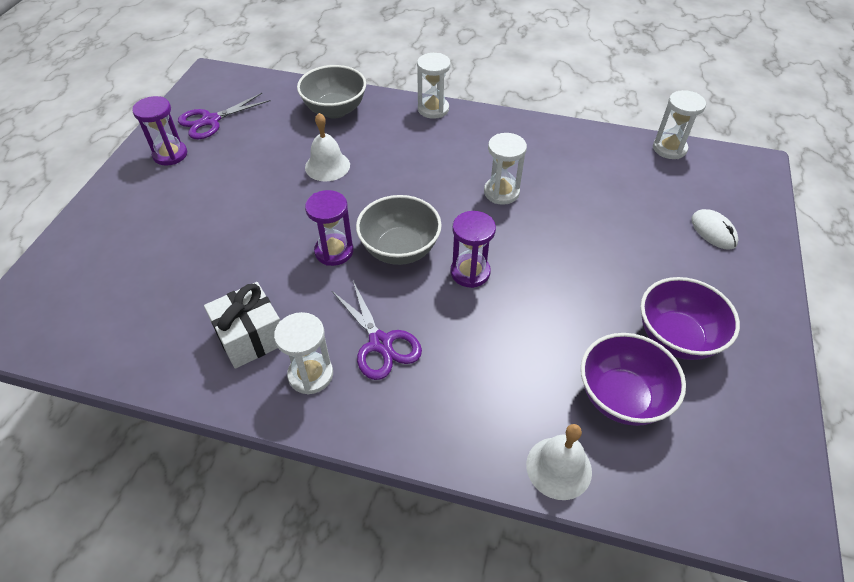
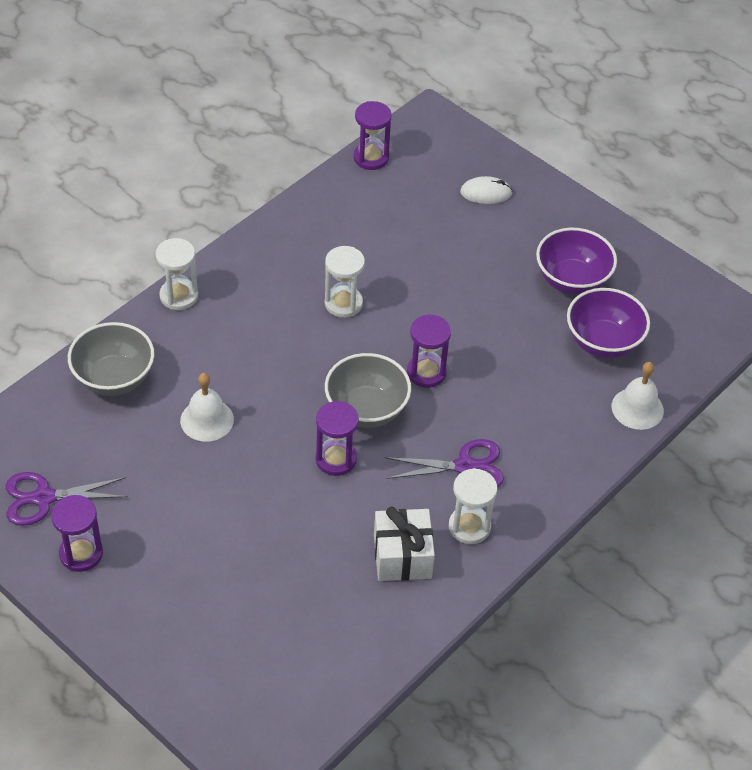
camera: 65 degrees left, 0 degrees up
purple scissors [178,93,271,139] -> purple scissors turned 90 degrees clockwise [6,472,128,526]
white hourglass [653,90,706,159] -> purple hourglass [354,101,392,170]

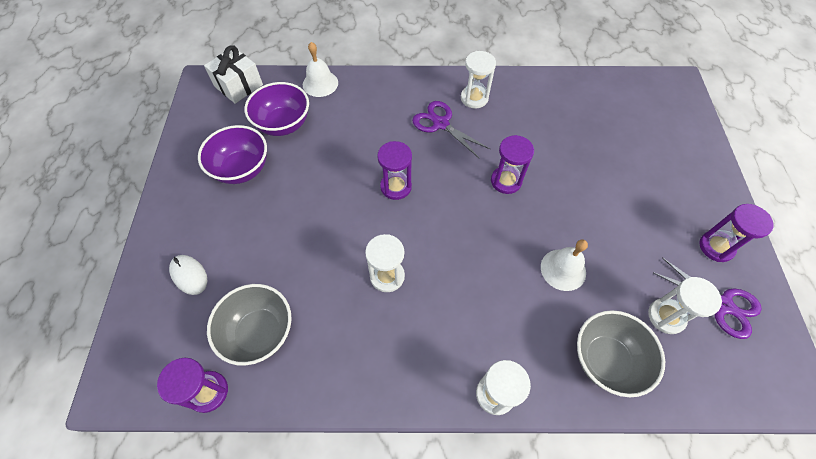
camera: 130 degrees left, 10 degrees up
grey bowl [325,353,411,428] -> grey bowl moved to [207,284,292,366]
white gift [374,507,435,581] -> white gift moved to [204,45,263,104]
none -> white hourglass [648,277,722,334]

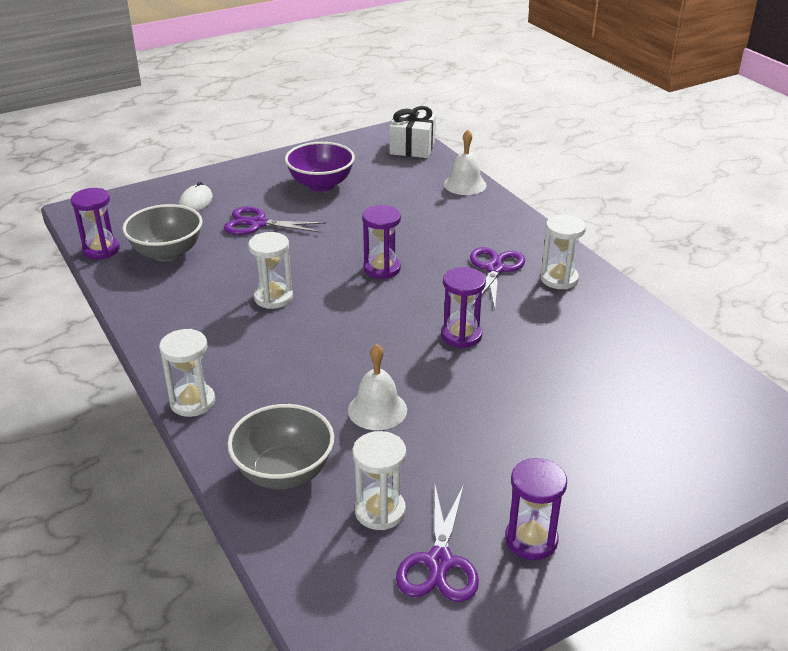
camera: 60 degrees right, 25 degrees down
purple bowl [244,82,309,136] -> none
none -> purple scissors [224,206,326,235]

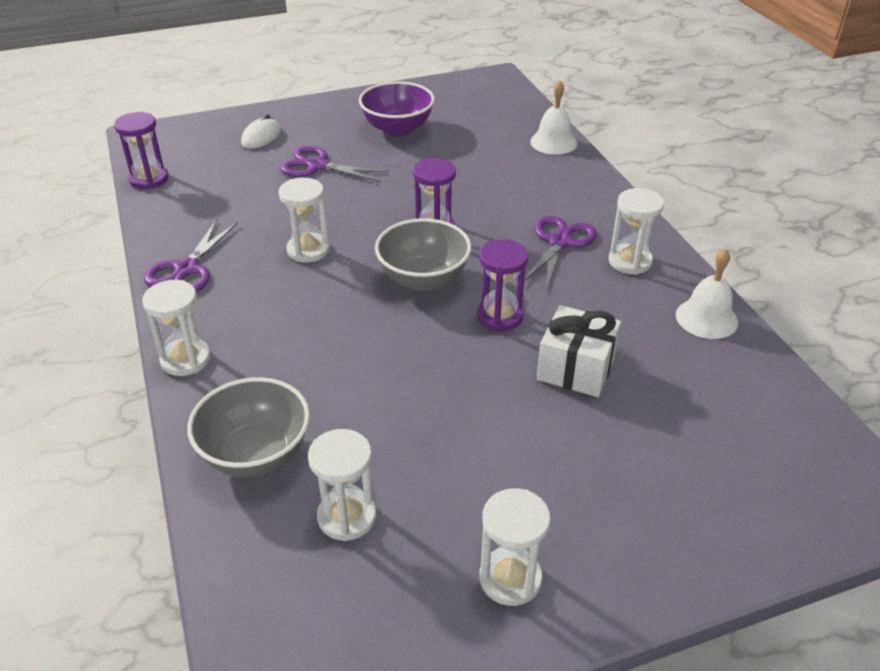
camera: 10 degrees right, 5 degrees up
grey bowl [122,204,202,262] -> grey bowl moved to [375,218,471,291]
white bell [348,344,407,430] -> white bell moved to [676,248,738,339]
white gift [389,106,436,158] -> white gift moved to [537,305,621,397]
purple scissors [396,485,479,602] -> purple scissors moved to [144,219,238,292]
purple hourglass [505,458,567,560] -> white hourglass [479,488,551,606]

